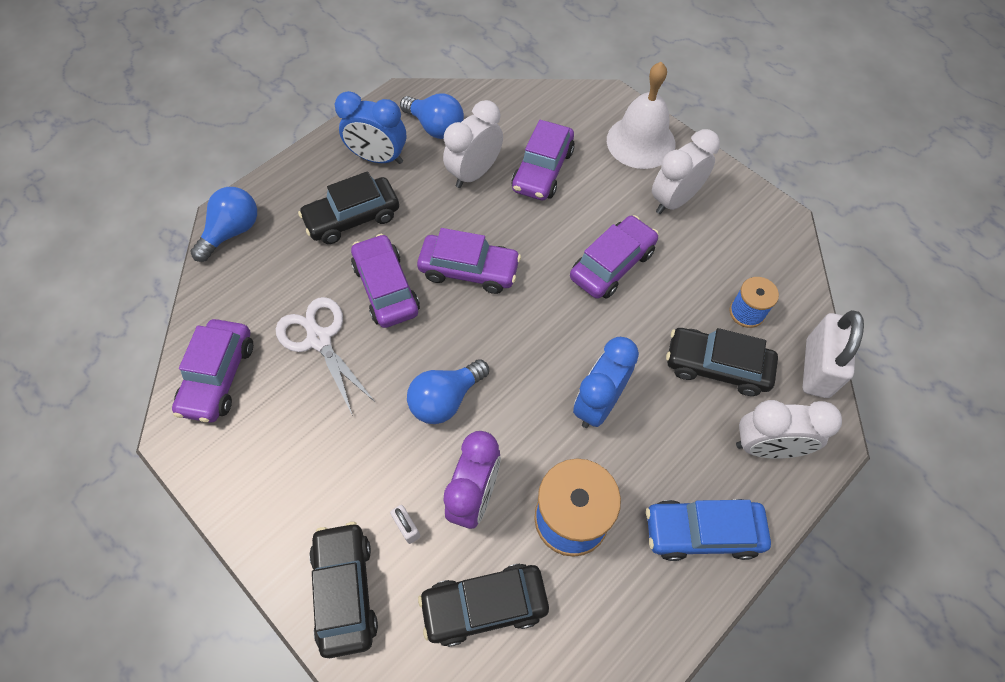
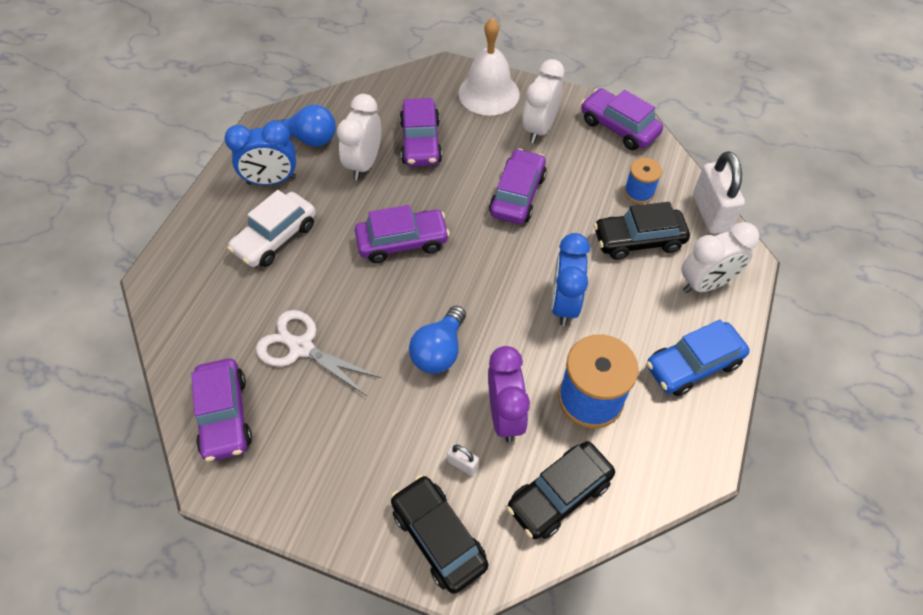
camera: 25 degrees left, 5 degrees down
blue light bulb [190,187,257,262] -> none
black car [298,171,399,244] -> white car [227,190,316,267]
purple car [351,234,420,328] -> purple car moved to [581,88,663,150]

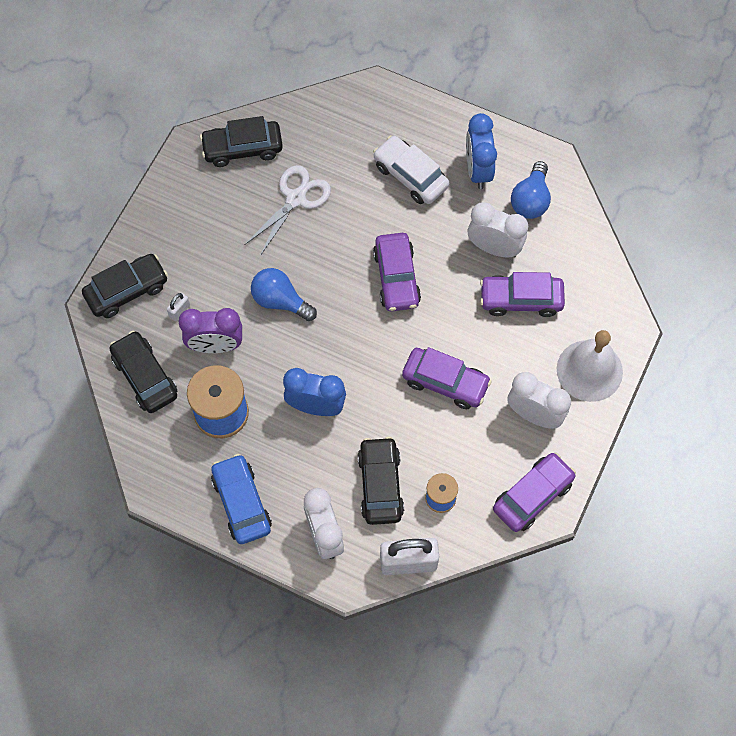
camera: 95 degrees right, 10 degrees up
purple car [191,358,252,462] -> black car [200,116,283,167]

